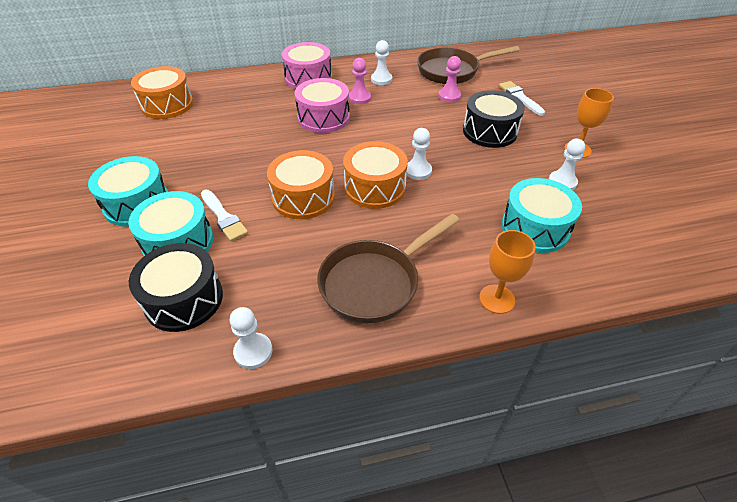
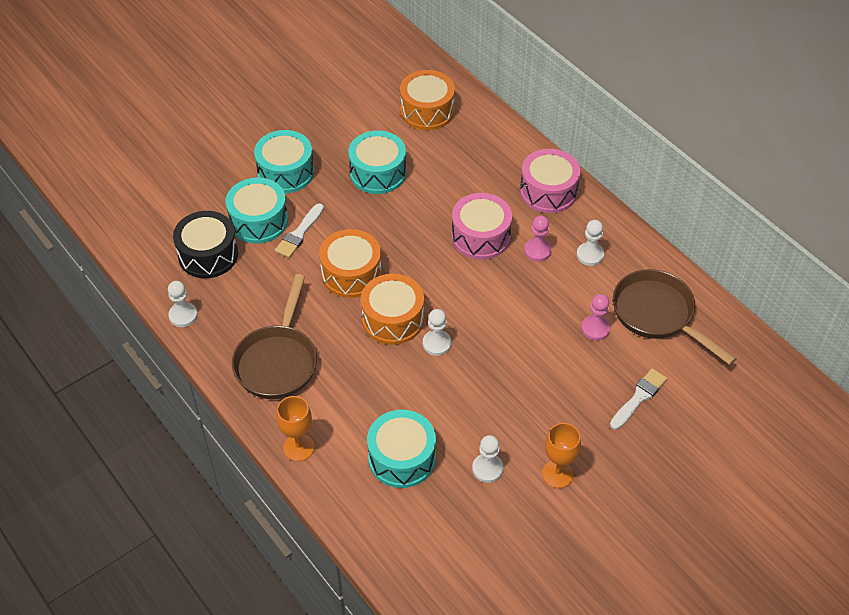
camera: 65 degrees right, 5 degrees up
brown pan [317,214,460,323] -> brown pan turned 105 degrees counterclockwise [232,274,317,399]
black drum [463,90,525,148] -> none
none -> turquoise drum [348,131,406,194]

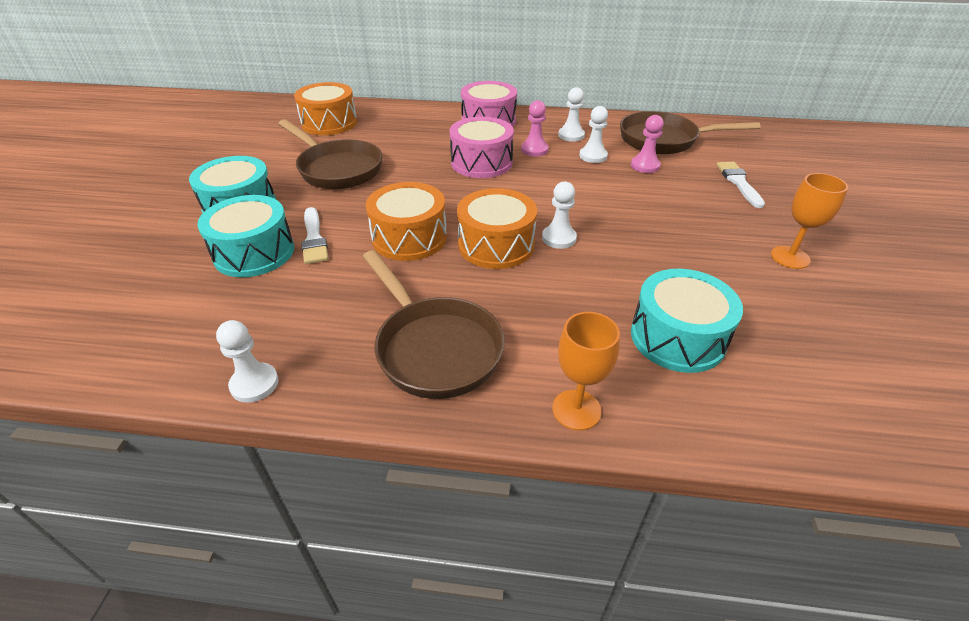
camera: 45 degrees left, 10 degrees down
black drum [173,211,238,278] -> none
turquoise drum [348,131,406,194] -> brown pan [278,119,383,189]
white pawn [472,435,503,483] -> white pawn moved to [579,106,608,163]

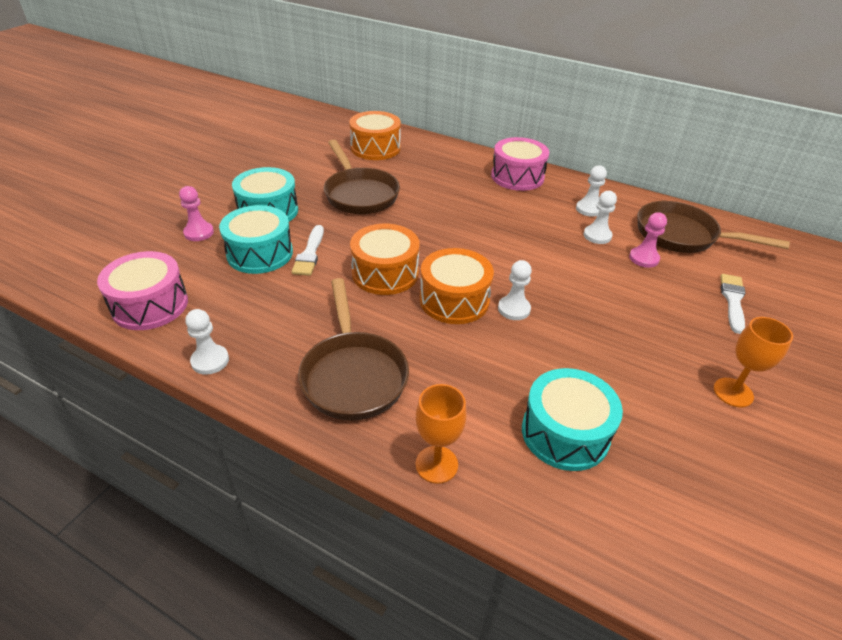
camera: 20 degrees right, 0 degrees up
pink drum [450,117,514,178] -> pink drum moved to [97,251,188,330]
pink pawn [521,100,549,157] -> pink pawn moved to [179,186,214,241]

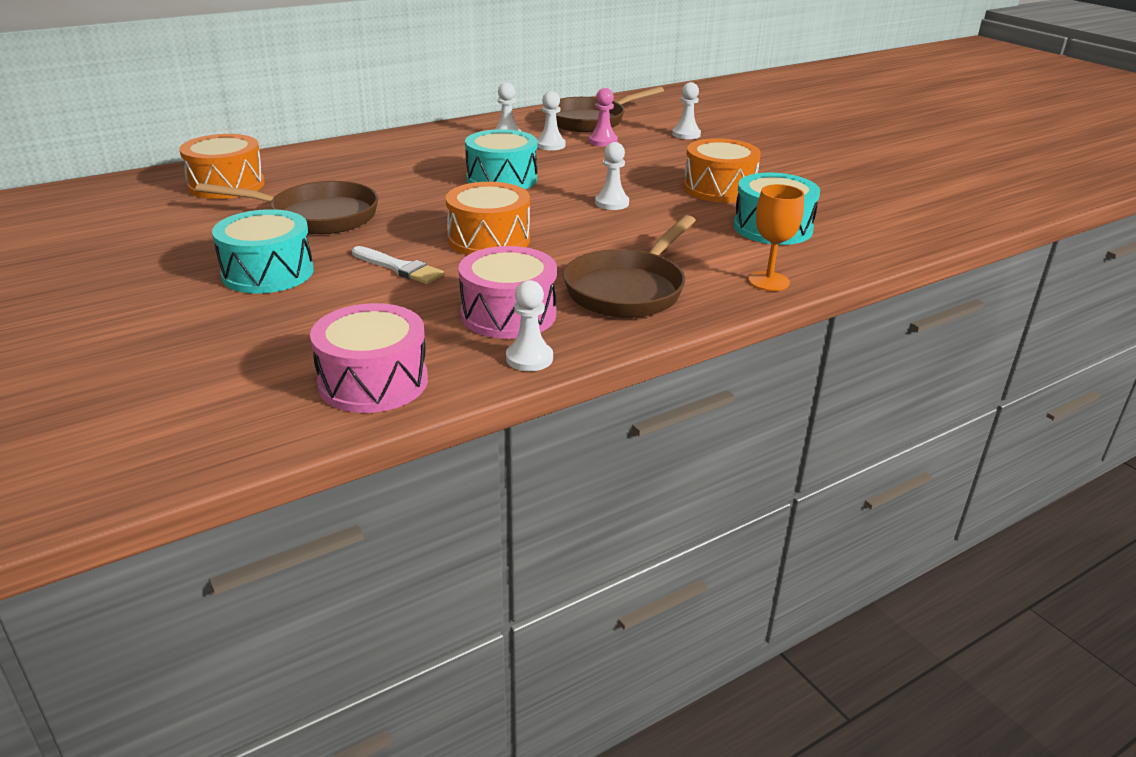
camera: 60 degrees left, 10 degrees down
pink pawn [179,186,214,241] -> none
turquoise drum [219,205,293,274] -> turquoise drum moved to [465,129,537,189]
brown pan [298,278,409,421] -> brown pan turned 105 degrees clockwise [563,215,696,318]
orange drum [420,248,494,324] -> orange drum moved to [683,138,761,203]
pink drum [491,137,549,191] -> pink drum moved to [459,246,557,339]
orange goblet [714,317,793,407] -> none
white brush [720,274,746,334] -> white pawn [672,82,701,139]

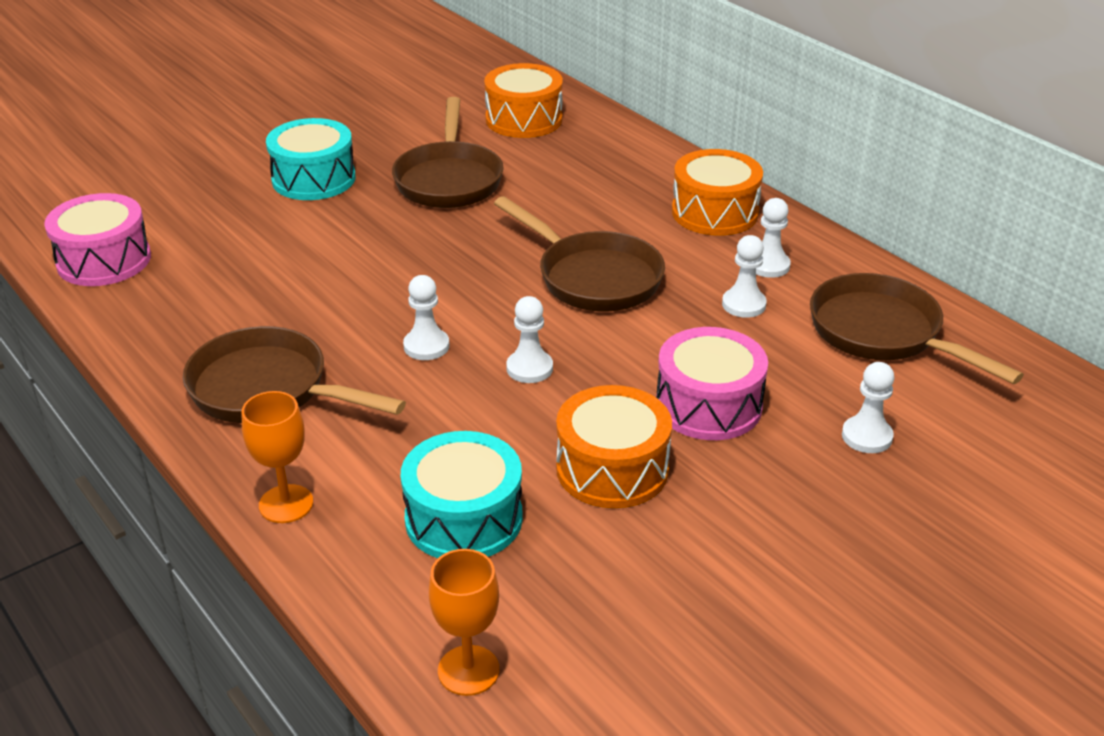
camera: 85 degrees right, 5 degrees up
white brush [352,246,444,284] -> none
orange drum [446,182,530,255] -> orange drum moved to [672,149,763,236]
pink drum [459,246,557,339] -> pink drum moved to [656,327,768,440]
turquoise drum [465,129,537,189] -> brown pan [494,196,665,311]
white pawn [506,280,553,371] -> white pawn moved to [403,275,449,360]
pink pawn [589,88,618,146] -> none
none -> orange goblet [429,549,499,696]

